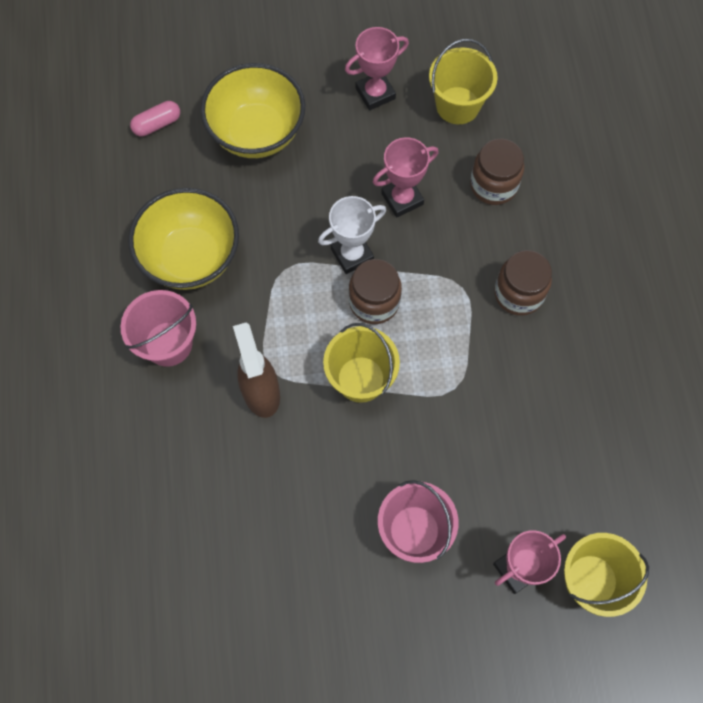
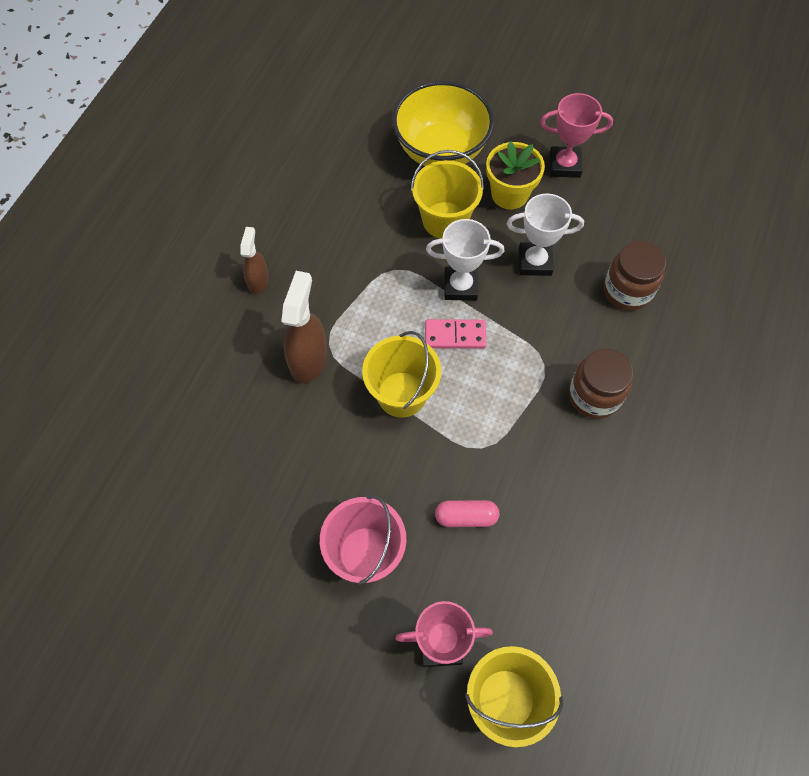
camera: 30 degrees right, 5 degrees down
pink bucket [121,290,196,367] -> brown spray bottle [240,227,269,294]
yellow bowl [128,188,239,290] -> none
pink capsule [130,101,180,137] -> pink capsule moved to [435,500,500,527]
brown jar [349,259,402,324] -> pink domino [425,319,487,349]
pink trophy [373,137,439,218] -> white trophy [507,193,584,276]
yellow bucket [429,39,498,124] -> yellow bucket moved to [411,150,484,239]
none -> yellow flower pot [486,141,545,209]

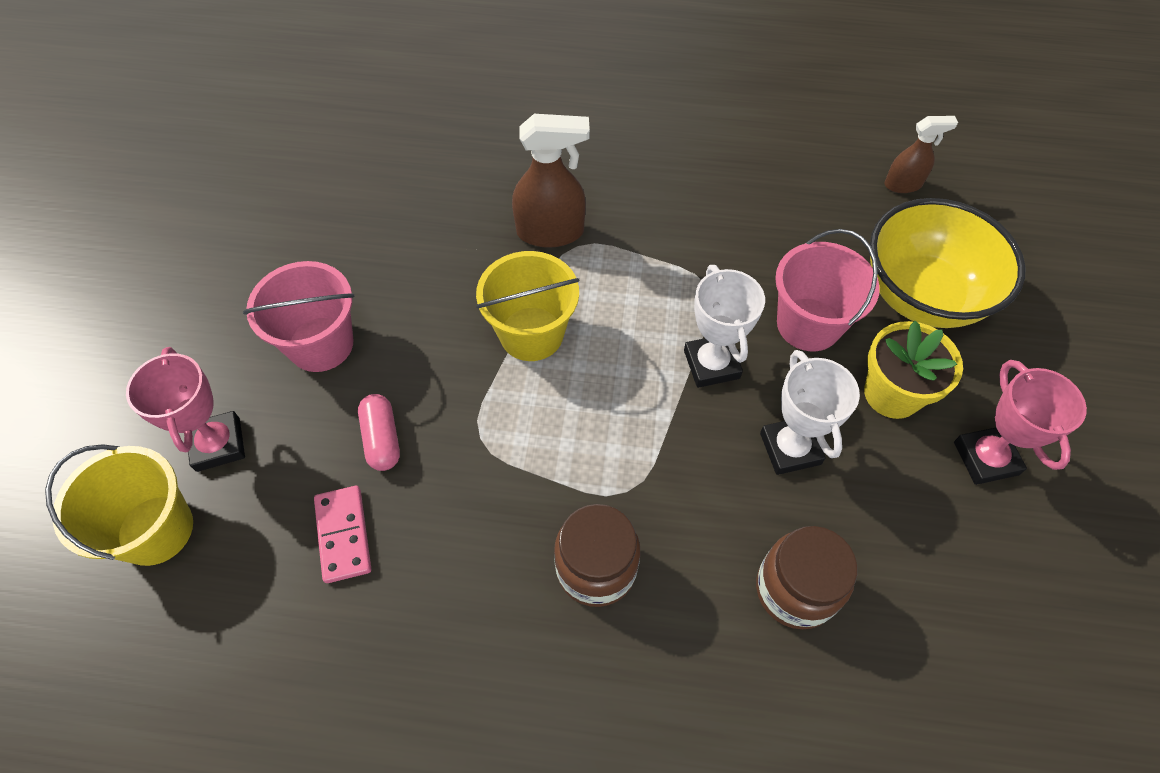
camera: 75 degrees right, 5 degrees down
brown spray bottle [240,227,269,294] -> brown spray bottle moved to [885,116,958,193]
yellow bucket [411,150,484,239] -> pink bucket [775,229,880,351]
pink domino [425,319,487,349] -> pink domino moved to [314,486,371,583]

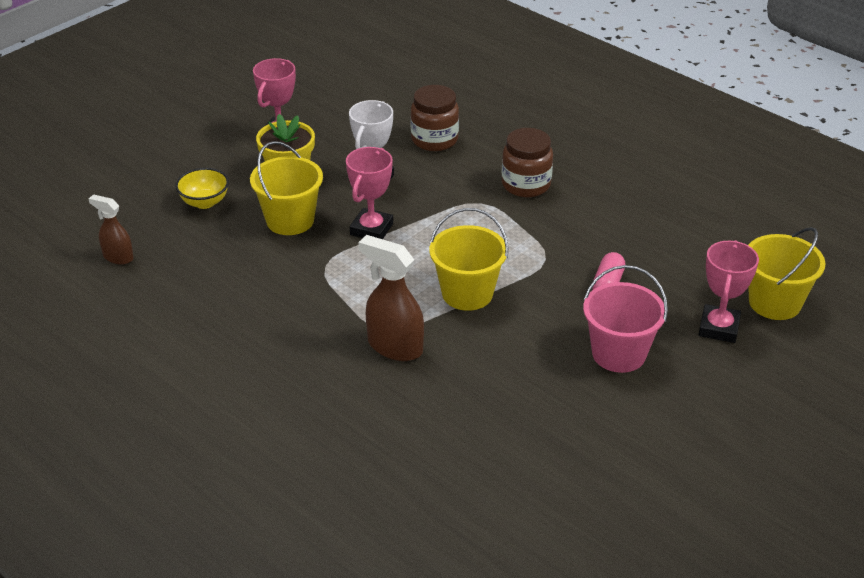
camera: 145 degrees left, 20 degrees down
pink domino [314,486,371,583] -> none
white trophy [684,265,765,388] -> pink trophy [346,147,393,239]
pink bucket [775,229,880,351] -> yellow bucket [250,141,323,235]
yellow bowl [870,198,1026,328] -> yellow bowl [175,168,229,209], size x0.49

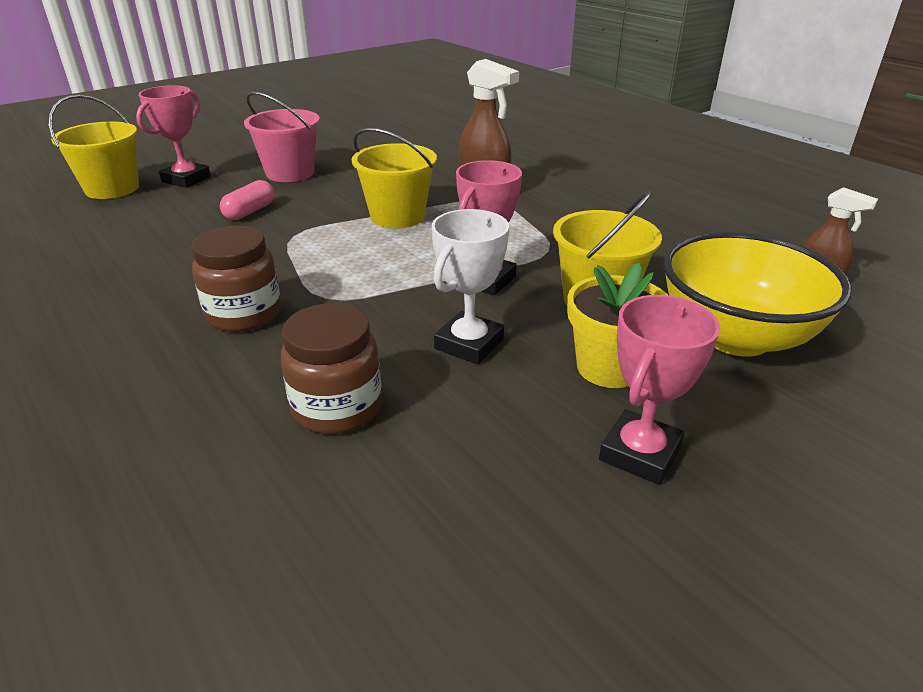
camera: 170 degrees left, 5 degrees down
yellow bowl [175,168,229,209] -> yellow bowl [663,231,852,357], size x2.02

